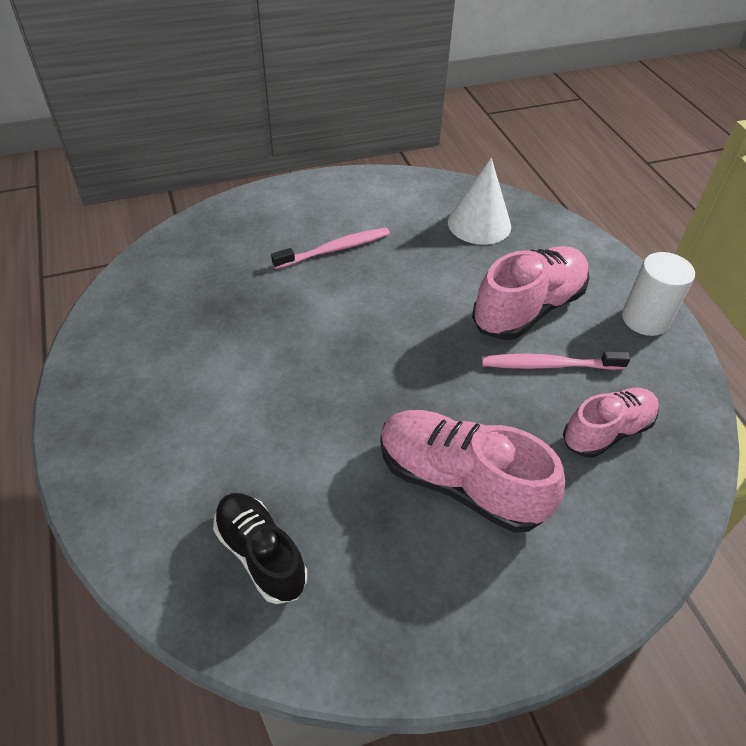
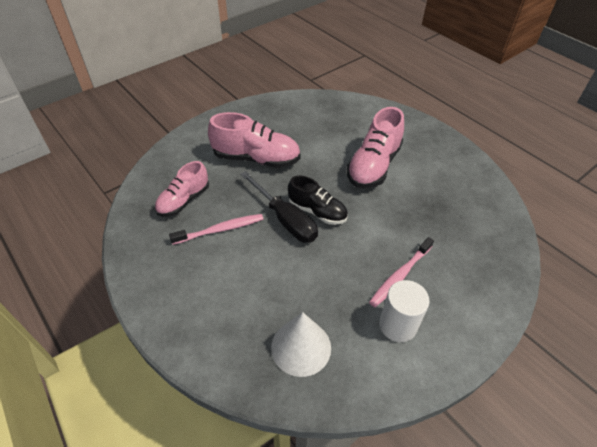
camera: 160 degrees right, 0 degrees up
black shoe [213,493,307,604] -> black shoe moved to [288,176,348,225]
pink shoe [472,246,590,340] -> pink shoe moved to [347,107,404,188]
white cylinder [622,252,695,336] -> white cylinder moved to [379,280,429,342]
none -> black screwdriver [240,171,318,243]

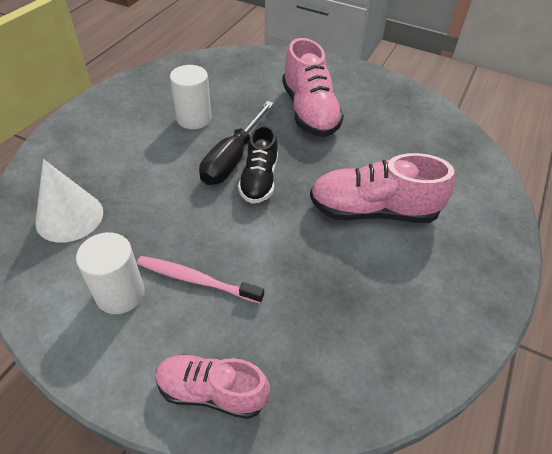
camera: 65 degrees right, 0 degrees up
pink shoe [155,161,209,216] -> pink shoe moved to [155,354,270,419]
pink toothbrush [169,214,263,245] -> white cylinder [170,65,212,129]

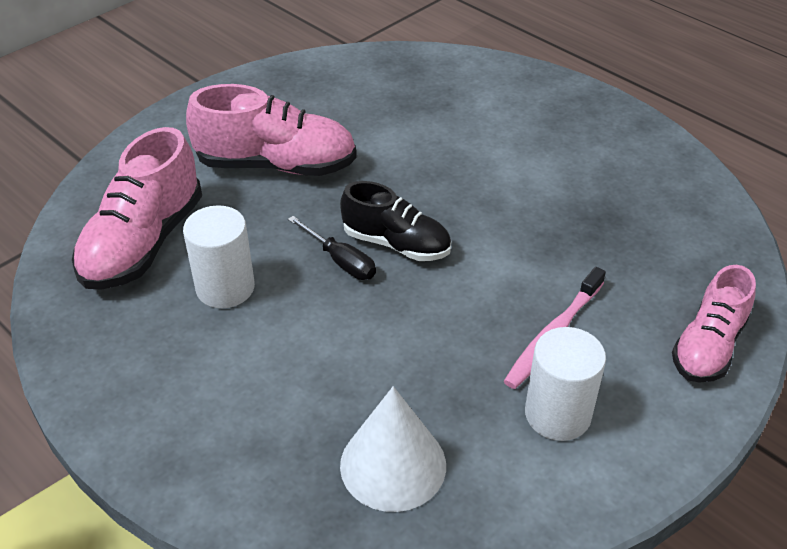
camera: 70 degrees left, 5 degrees down
black screwdriver [199,101,274,185] -> black screwdriver [288,216,376,280], size x0.58
pink shoe [310,153,455,223] -> pink shoe moved to [72,127,202,290]

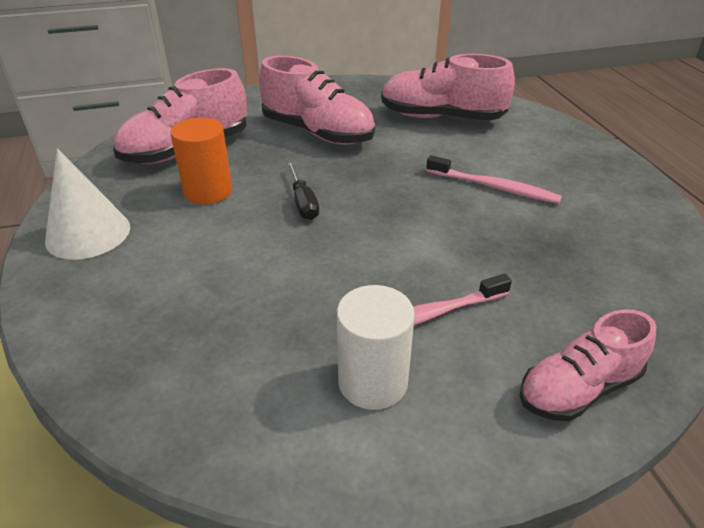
camera: 30 degrees right, 5 degrees down
white cylinder [183,205,255,308] -> orange cylinder [170,117,232,204]
black shoe [340,181,451,261] -> none
white cone [340,386,446,512] -> white cone moved to [45,148,130,260]
none -> pink shoe [381,54,515,120]
none -> pink toothbrush [426,155,562,204]

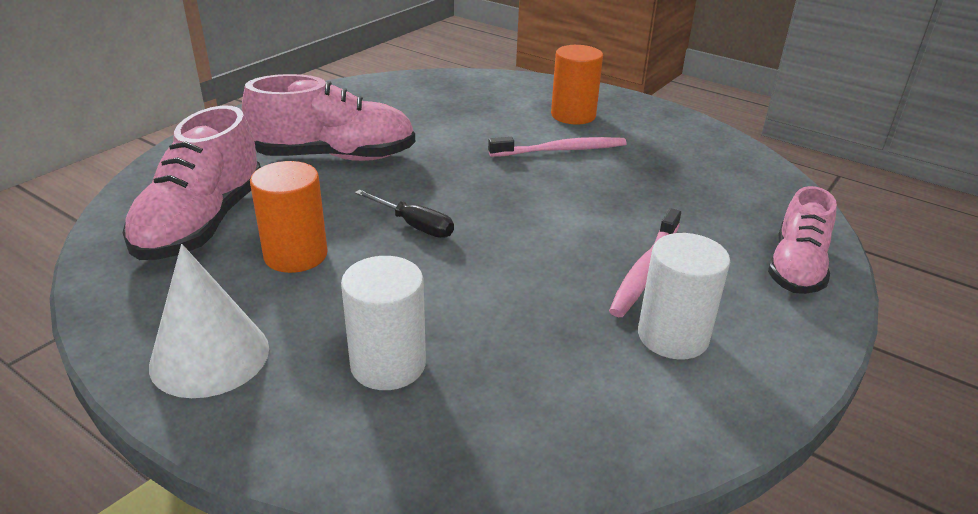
camera: 40 degrees left, 5 degrees down
pink shoe [381,54,515,120] -> none
none -> white cylinder [341,256,426,390]
none -> orange cylinder [551,45,603,124]

